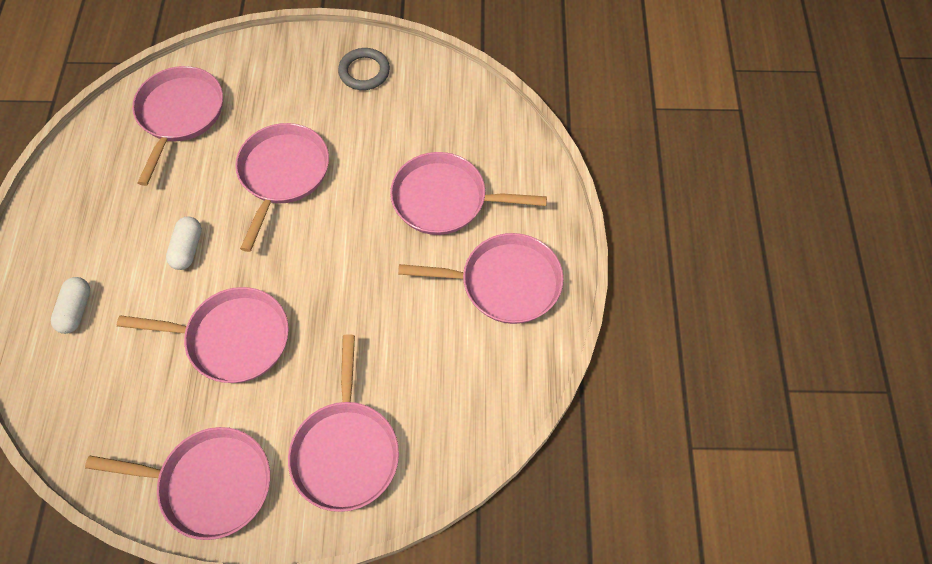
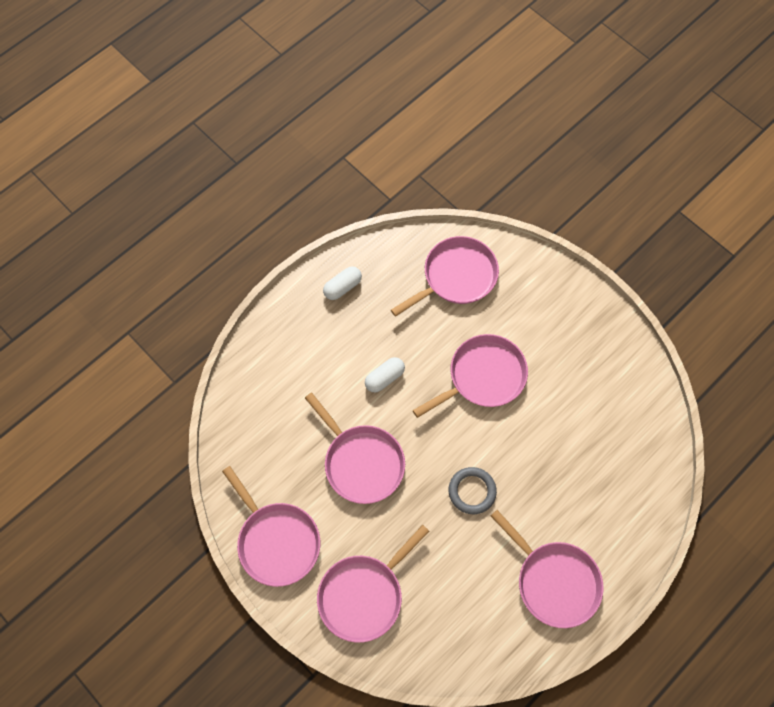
camera: 45 degrees right, 5 degrees up
white capsule [51,277,90,334] -> white capsule moved to [323,266,362,300]
grey ring [338,48,390,90] -> grey ring moved to [449,467,497,514]
pink pan [390,152,547,235] -> none

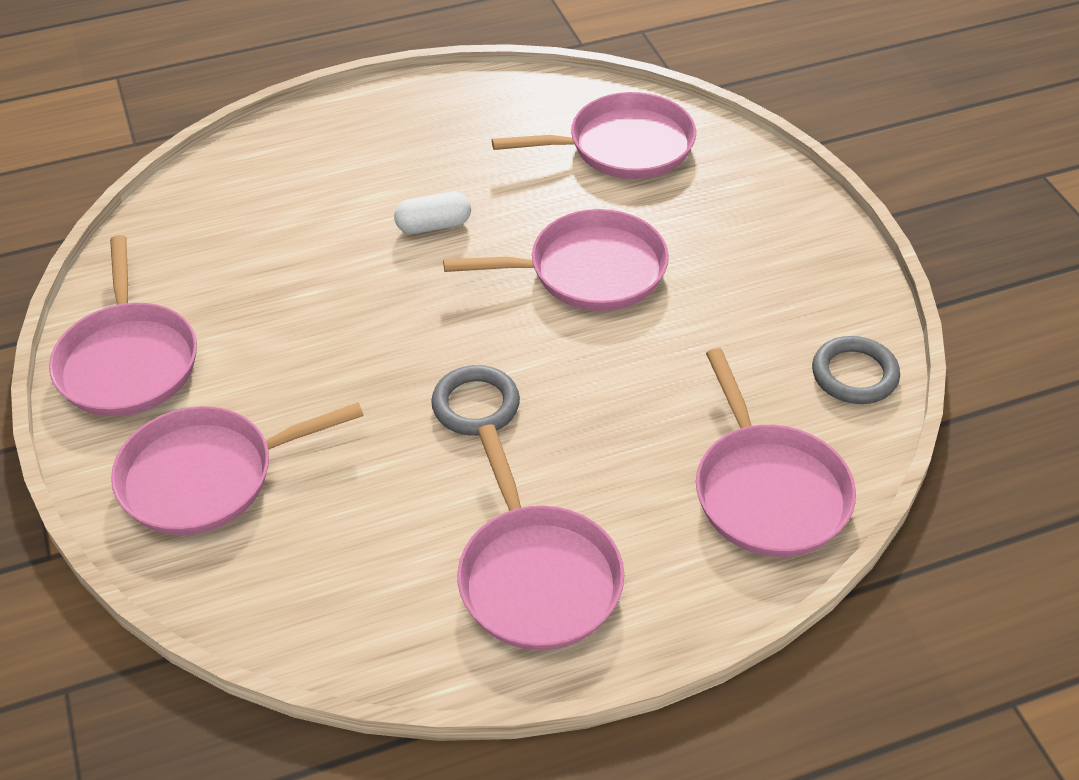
camera: 25 degrees right, 20 degrees down
pink pan [305,393,405,504] -> pink pan moved to [696,348,856,557]
white capsule [323,266,362,300] -> none
none -> grey ring [812,336,900,404]

